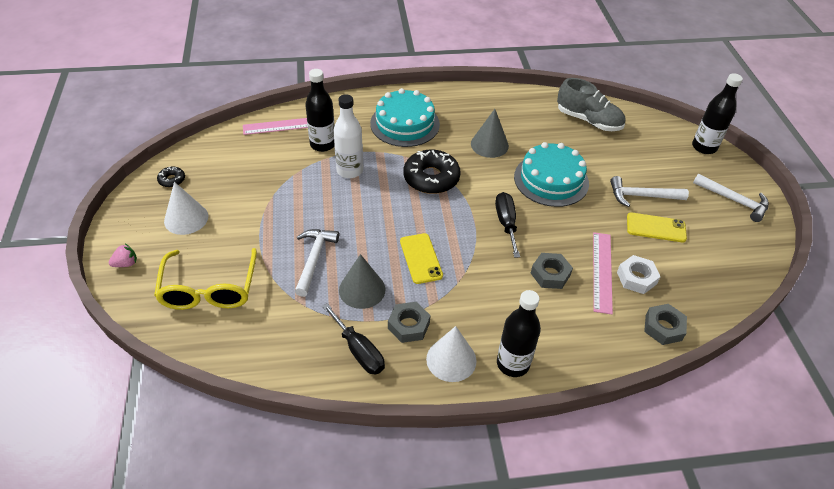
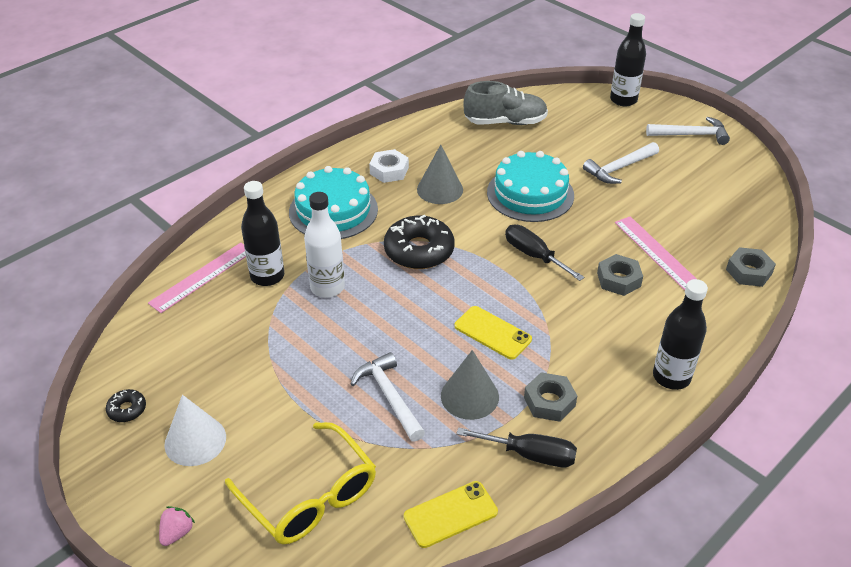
camera: 35 degrees left, 5 degrees down
white cone [426,326,477,382] -> none
white nut [617,255,661,294] -> white nut moved to [369,149,409,183]
yellow phone [627,212,687,242] -> yellow phone moved to [404,481,498,548]

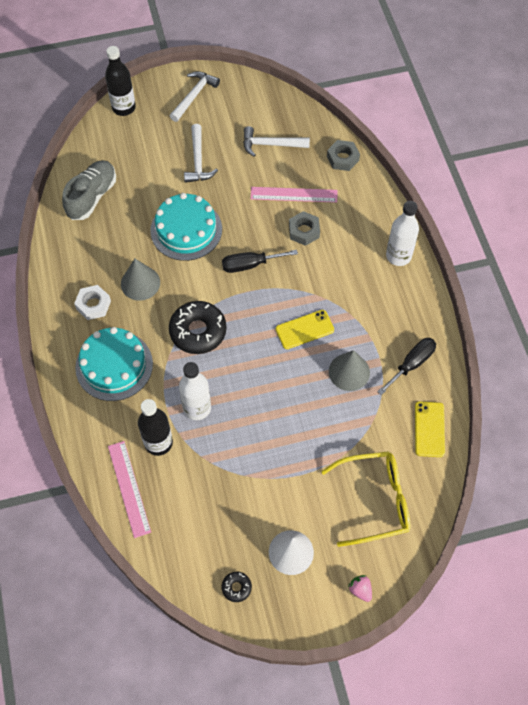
camera: 60 degrees left, 20 degrees up
white hammer [351,352,425,442] -> white hammer moved to [243,126,310,157]
grey nut [524,372,577,422] -> none
black bottle [653,279,708,390] -> white bottle [386,201,419,266]

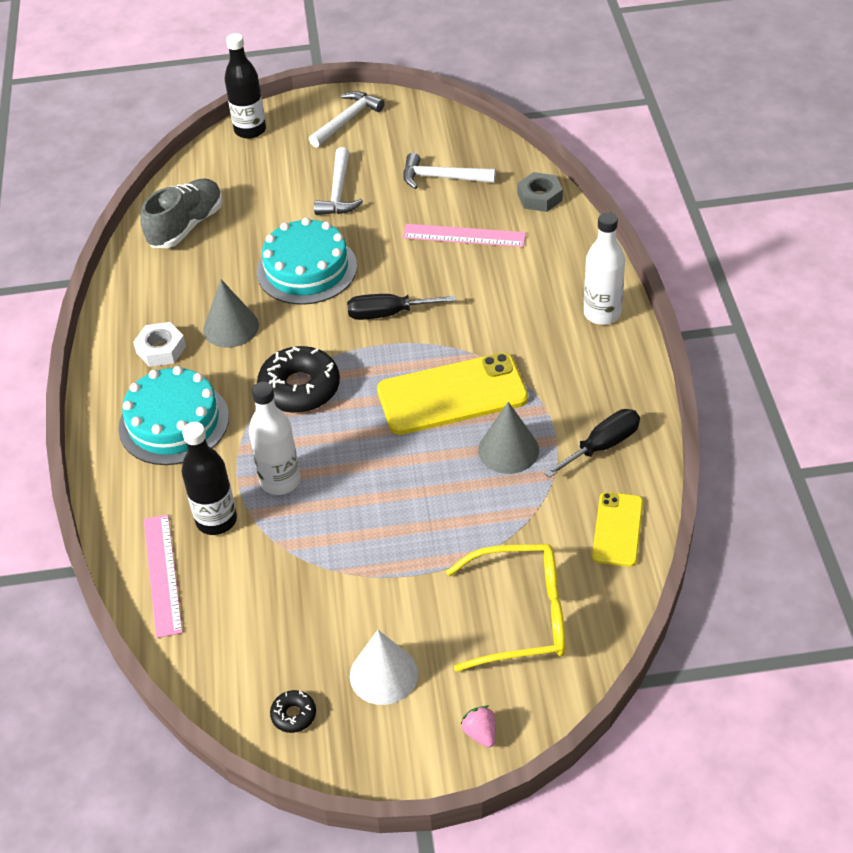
camera: 10 degrees right, 15 degrees down
yellow phone [276,310,334,349] -> yellow phone [377,353,528,435], size x1.78
grey nut [289,211,320,246] -> none

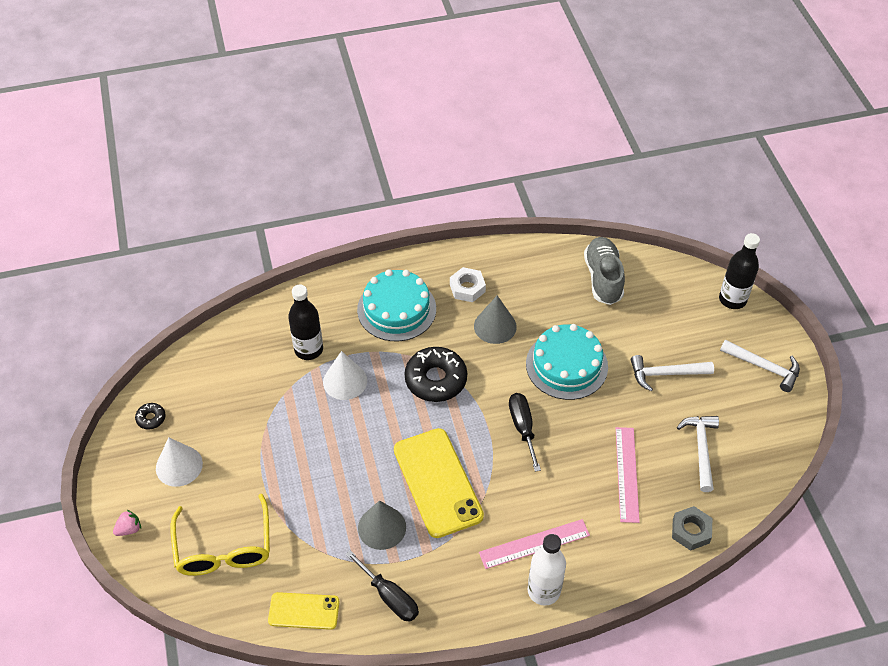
camera: 80 degrees right, 5 degrees up
grey shoe [141,178,223,248] -> grey shoe turned 120 degrees counterclockwise [584,237,625,305]
pink ruler [144,514,183,638] -> pink ruler moved to [479,519,590,569]
white bottle [249,382,300,495] -> white cone [323,351,367,400]

